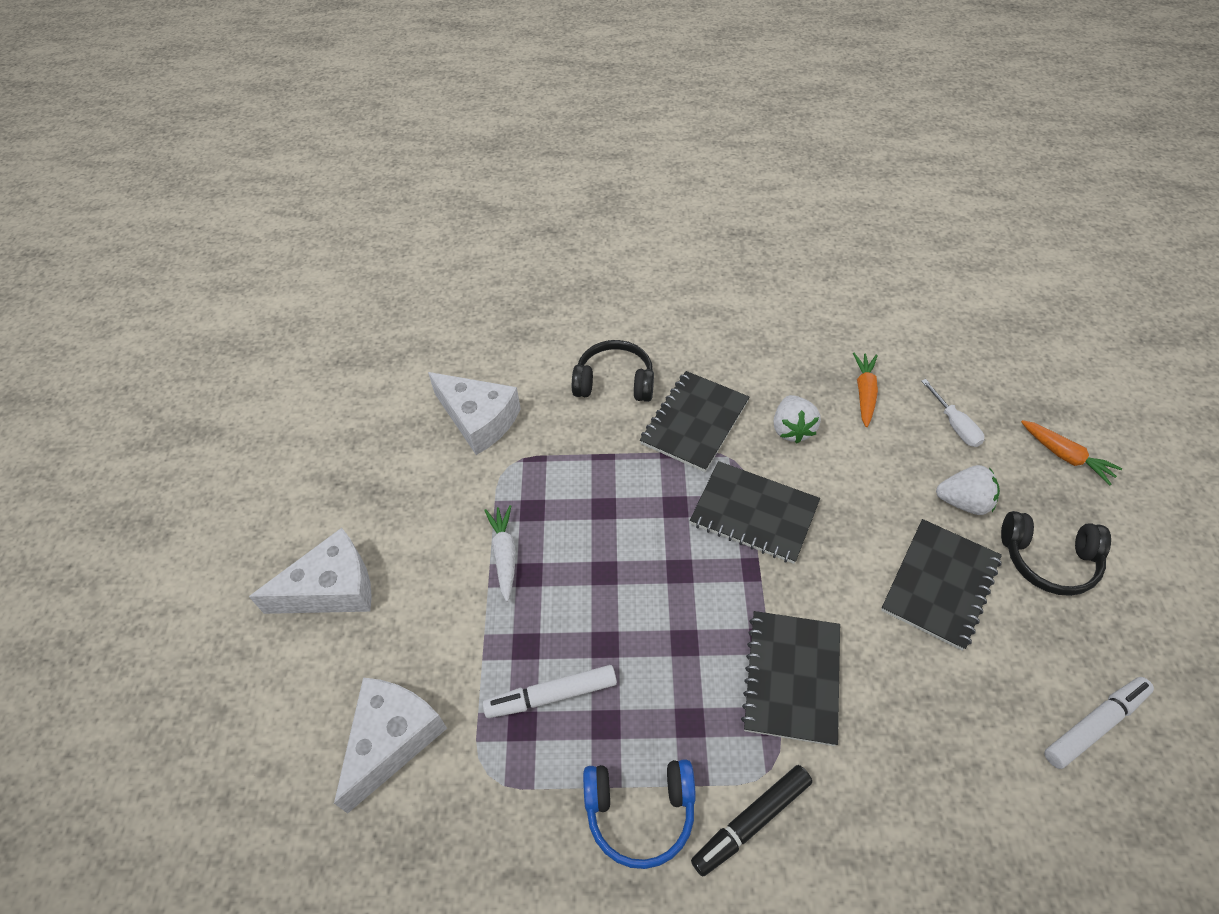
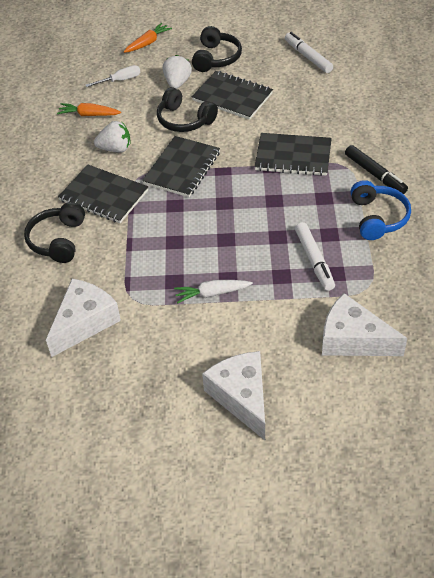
camera: 90 degrees left, 5 degrees down
none -> black headphones [157,87,218,132]

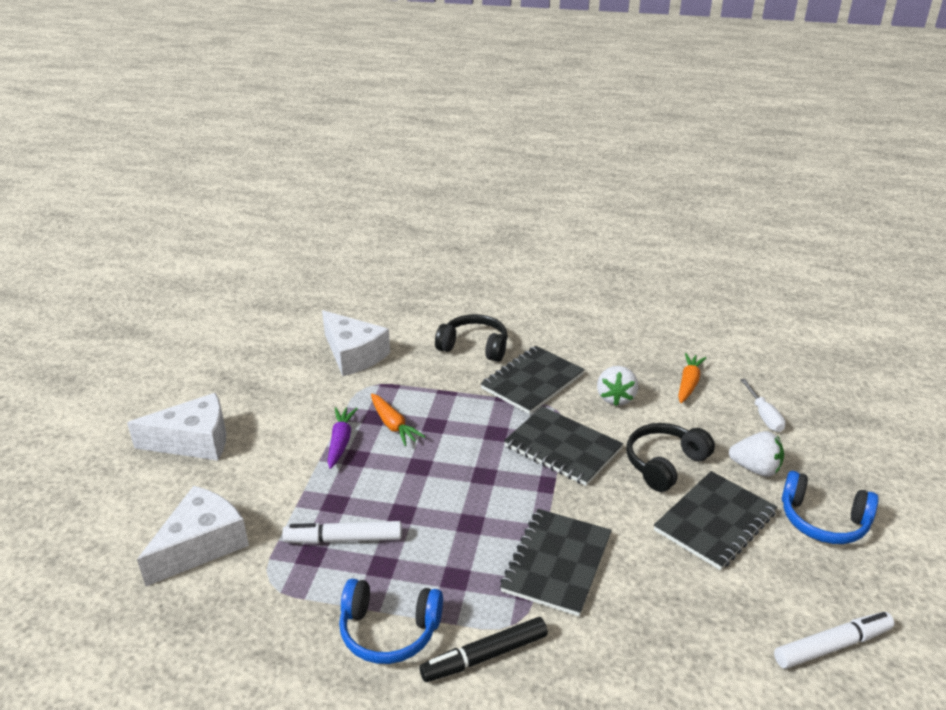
camera: 100 degrees right, 15 degrees down
orange carrot [124,23,172,53] -> orange carrot moved to [371,394,425,446]
white carrot [174,280,253,303] -> purple carrot [327,407,358,469]
black headphones [192,26,242,72] -> blue headphones [782,471,879,544]

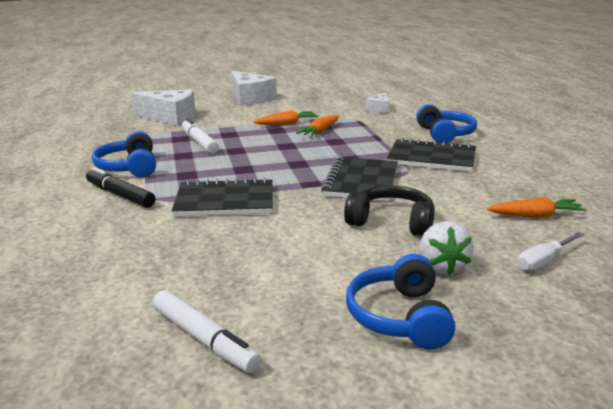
camera: 65 degrees right, 10 degrees down
white cheese [322,310,390,376] -> white cheese [365,92,390,113], size x0.53
purple carrot [327,407,358,469] -> orange carrot [253,110,319,125]
black headphones [435,314,508,362] -> blue headphones [416,104,477,143]
white strawberry [597,366,638,406] -> none
black notebook [654,471,777,570] -> none

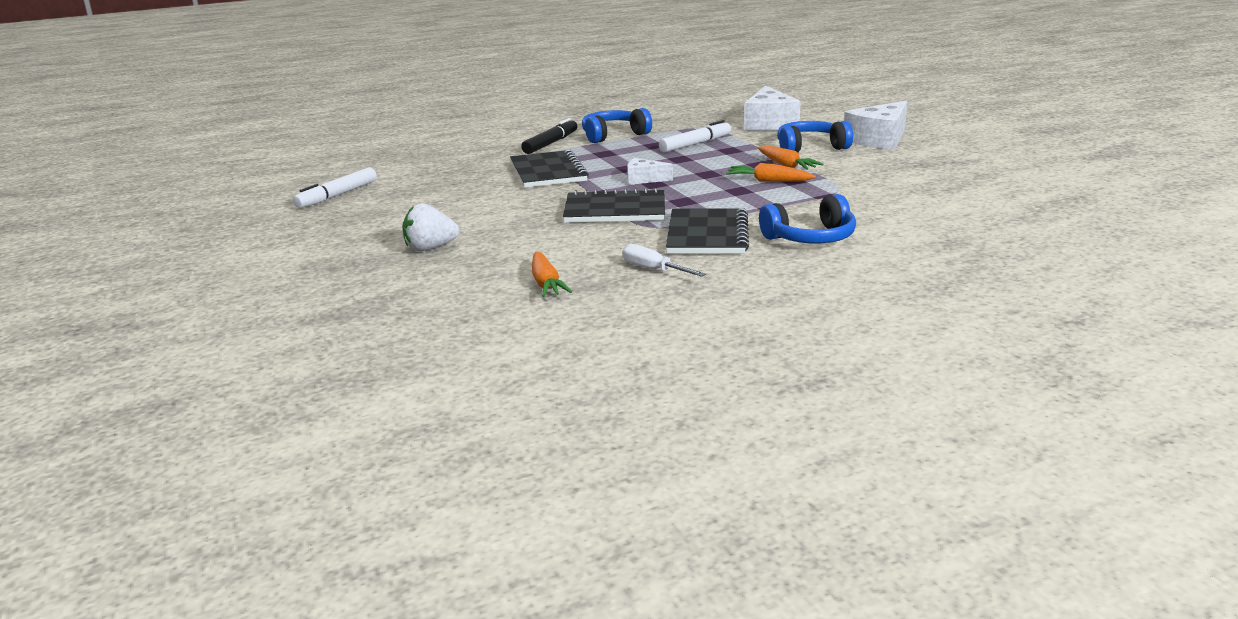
camera: 80 degrees right, 0 degrees up
black headphones [344,186,435,237] -> none
blue headphones [346,254,456,350] -> blue headphones moved to [777,121,853,152]
white cheese [365,92,390,113] -> white cheese moved to [627,158,673,185]
white screwdriver [518,232,584,271] -> white screwdriver moved to [622,244,706,277]

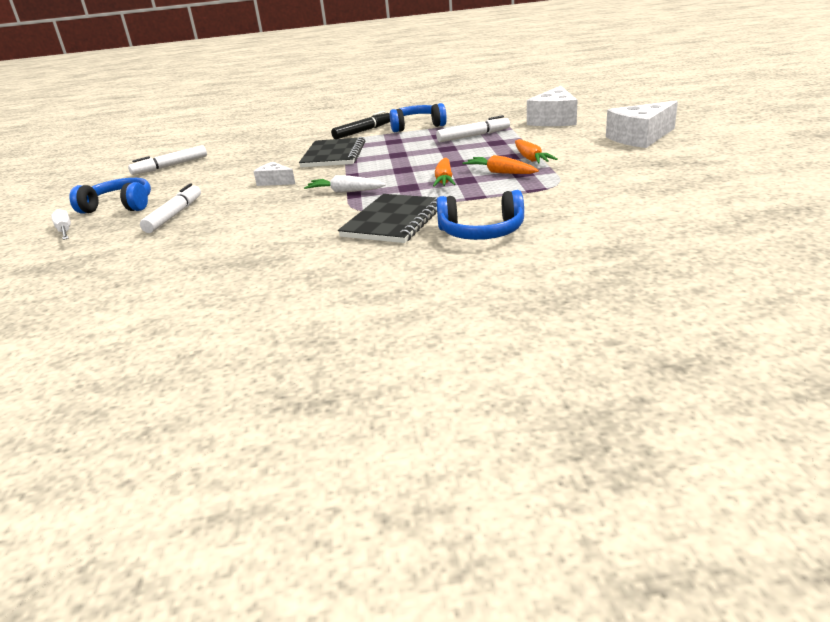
camera: 20 degrees right, 5 degrees up
white strawberry [403,203,460,251] -> white marker [140,183,201,233]
orange carrot [532,252,572,297] -> orange carrot moved to [433,158,456,187]
black notebook [563,188,665,223] -> white carrot [304,175,386,193]
white screwdriver [622,244,706,277] -> white screwdriver moved to [51,209,71,240]
white cheese [627,158,673,185] -> white cheese moved to [254,162,295,186]
blue headphones [777,121,853,152] -> blue headphones moved to [69,178,151,214]

